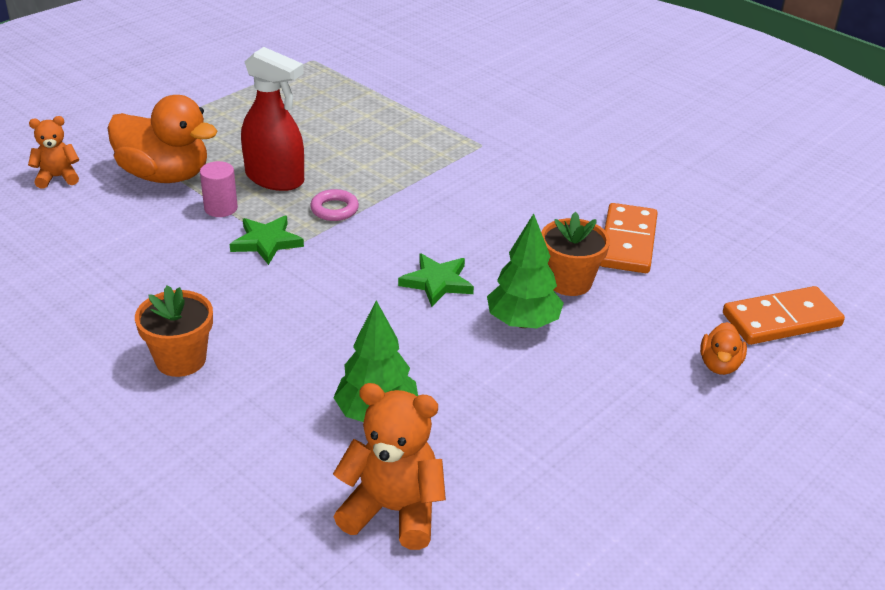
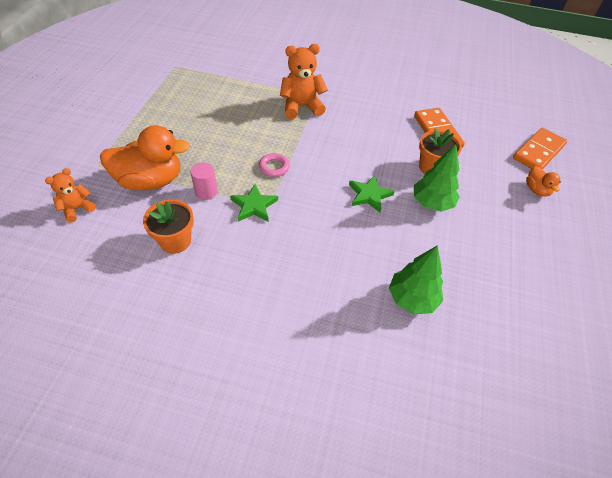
camera: 30 degrees left, 15 degrees up
orange flower pot [135,285,213,377] -> orange flower pot moved to [143,199,194,254]
red spray bottle [241,47,304,191] -> none
orange teddy bear [333,383,446,550] -> orange teddy bear moved to [280,44,328,119]

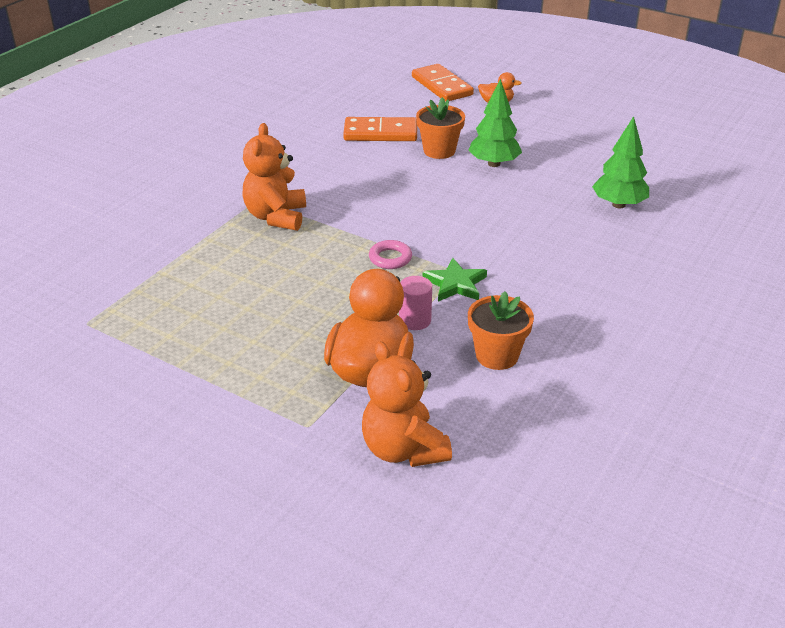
camera: 70 degrees left, 15 degrees down
orange teddy bear [45,168,96,223] -> orange teddy bear [362,341,452,467], size x1.66
green star [349,175,395,213] -> none

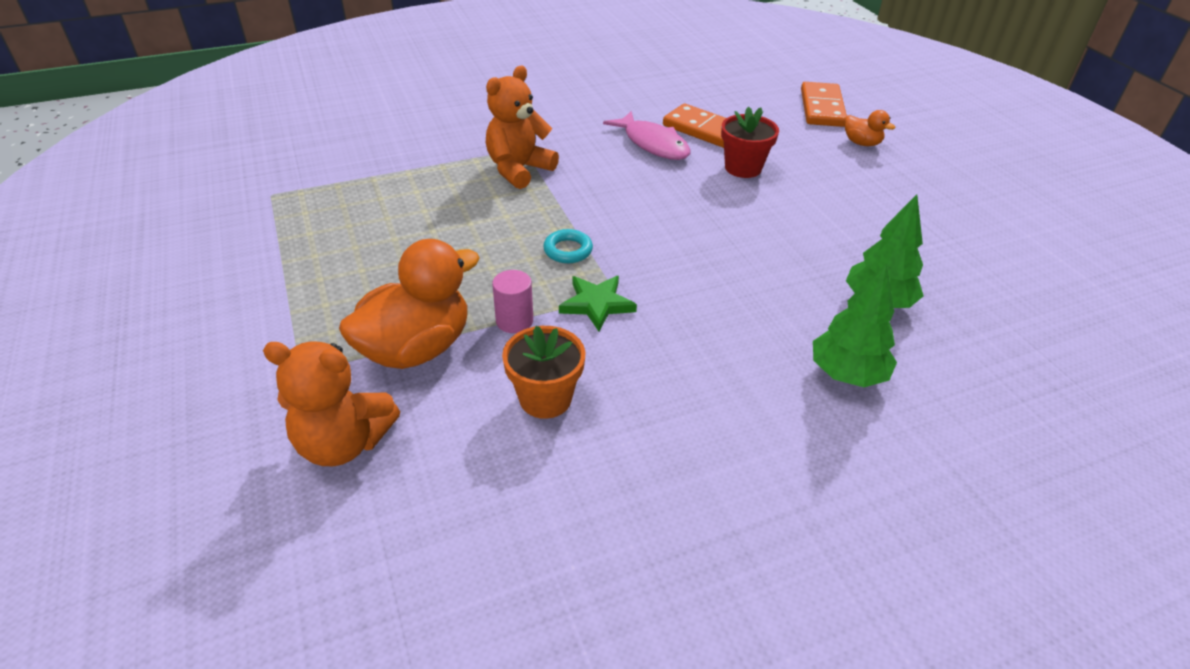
camera: 35 degrees right, 5 degrees up
orange teddy bear [362,341,452,467] -> orange teddy bear turned 90 degrees counterclockwise [263,342,400,466]
pink ring [369,240,412,269] -> turquoise ring [543,229,593,263]
orange flower pot [416,97,465,159] -> red flower pot [721,107,779,178]
green tree [468,79,522,167] -> green tree moved to [813,263,897,387]
none -> pink fish [603,111,691,160]

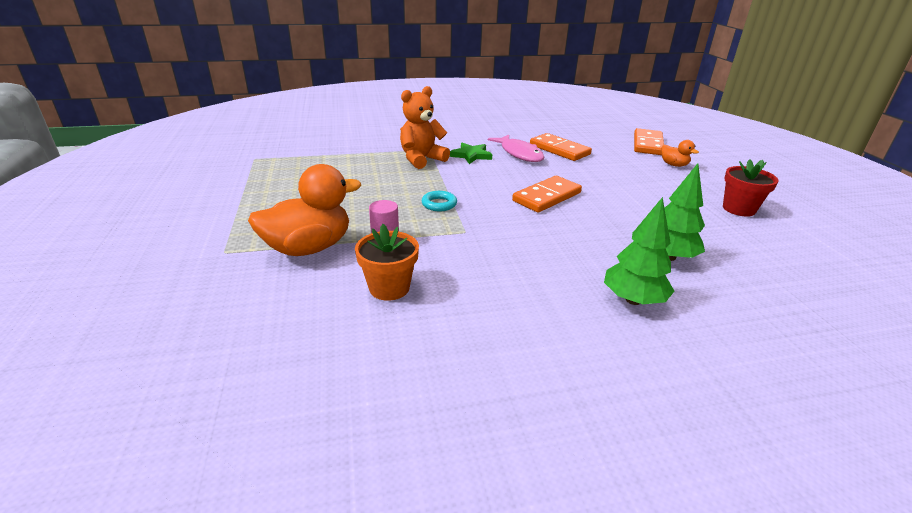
camera: 10 degrees right, 10 degrees down
orange teddy bear [263,342,400,466] -> none
green star [559,276,637,331] -> green star moved to [450,143,492,164]
red flower pot [721,107,779,178] -> red flower pot moved to [723,160,778,217]
none -> orange domino [512,176,582,213]

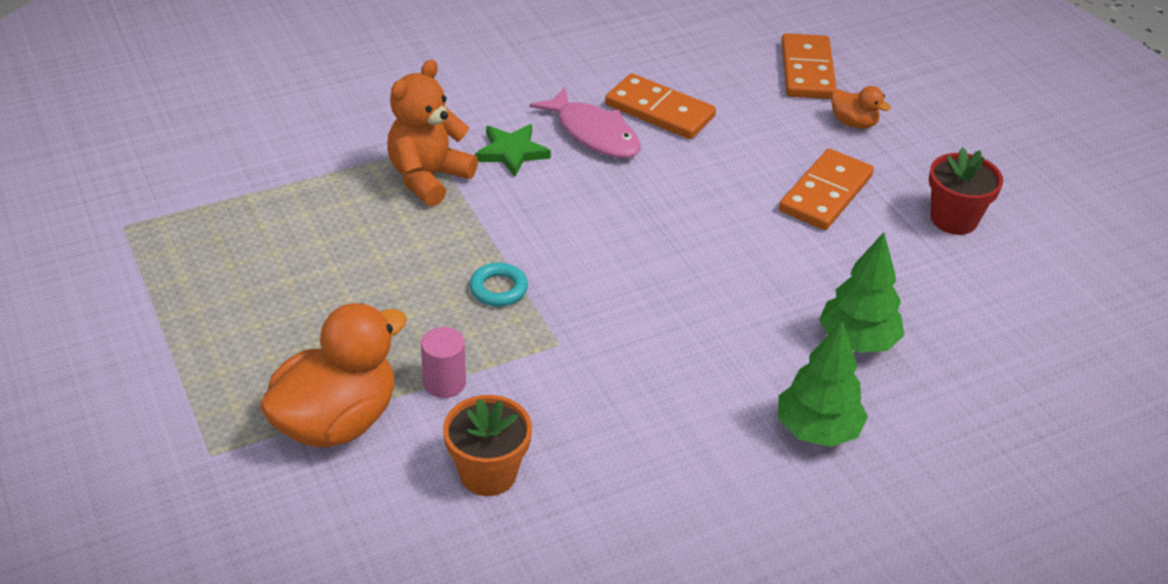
camera: 15 degrees left, 10 degrees up
orange domino [512,176,582,213] -> orange domino moved to [779,149,874,230]

